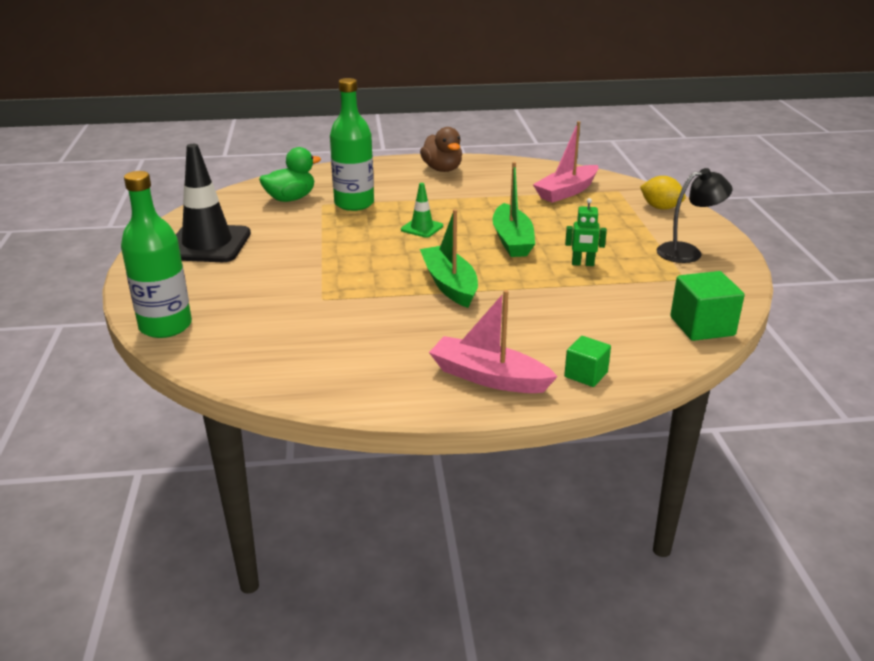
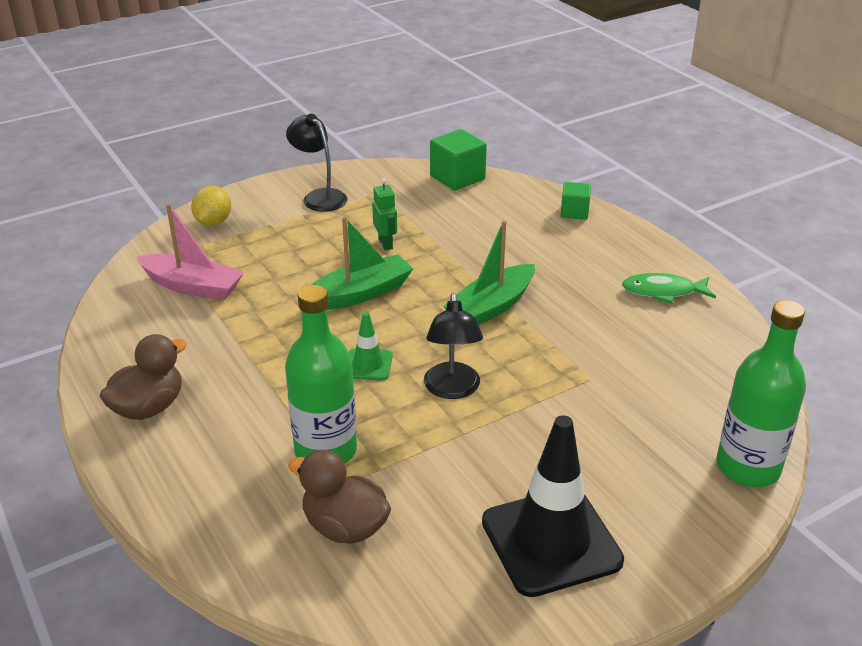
camera: 115 degrees left, 5 degrees up
green duck [259,147,321,202] -> brown duck [288,450,391,544]
pink boat [429,290,558,393] -> none
none -> black lamp [424,293,483,399]
none -> green fish [622,273,716,304]

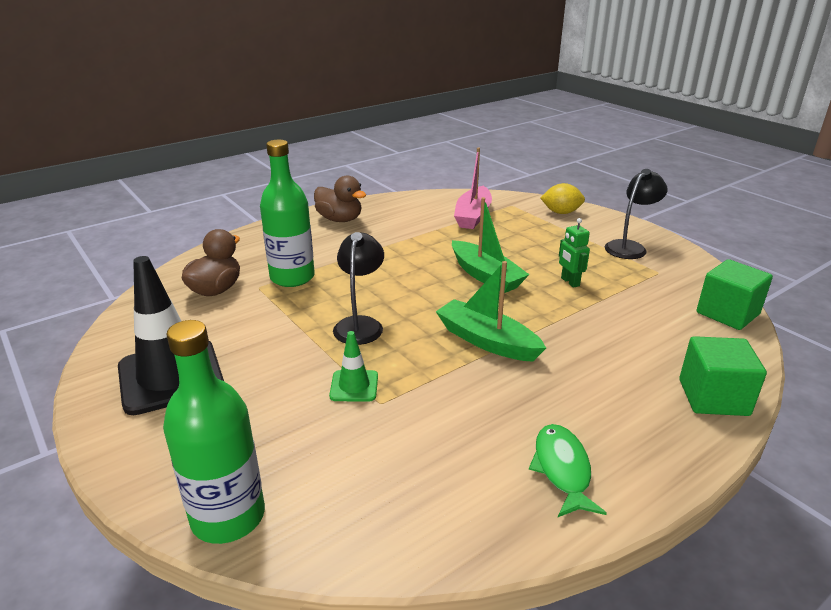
camera: 85 degrees right, 5 degrees down
green traffic cone [349,312,393,381] -> green traffic cone moved to [329,331,378,402]
green robot [372,178,397,250] -> green robot turned 90 degrees clockwise [559,218,590,288]
black lamp [424,293,483,399] -> black lamp turned 105 degrees clockwise [333,232,384,345]
green cube [560,182,591,220] -> green cube [679,336,767,416], size x1.60

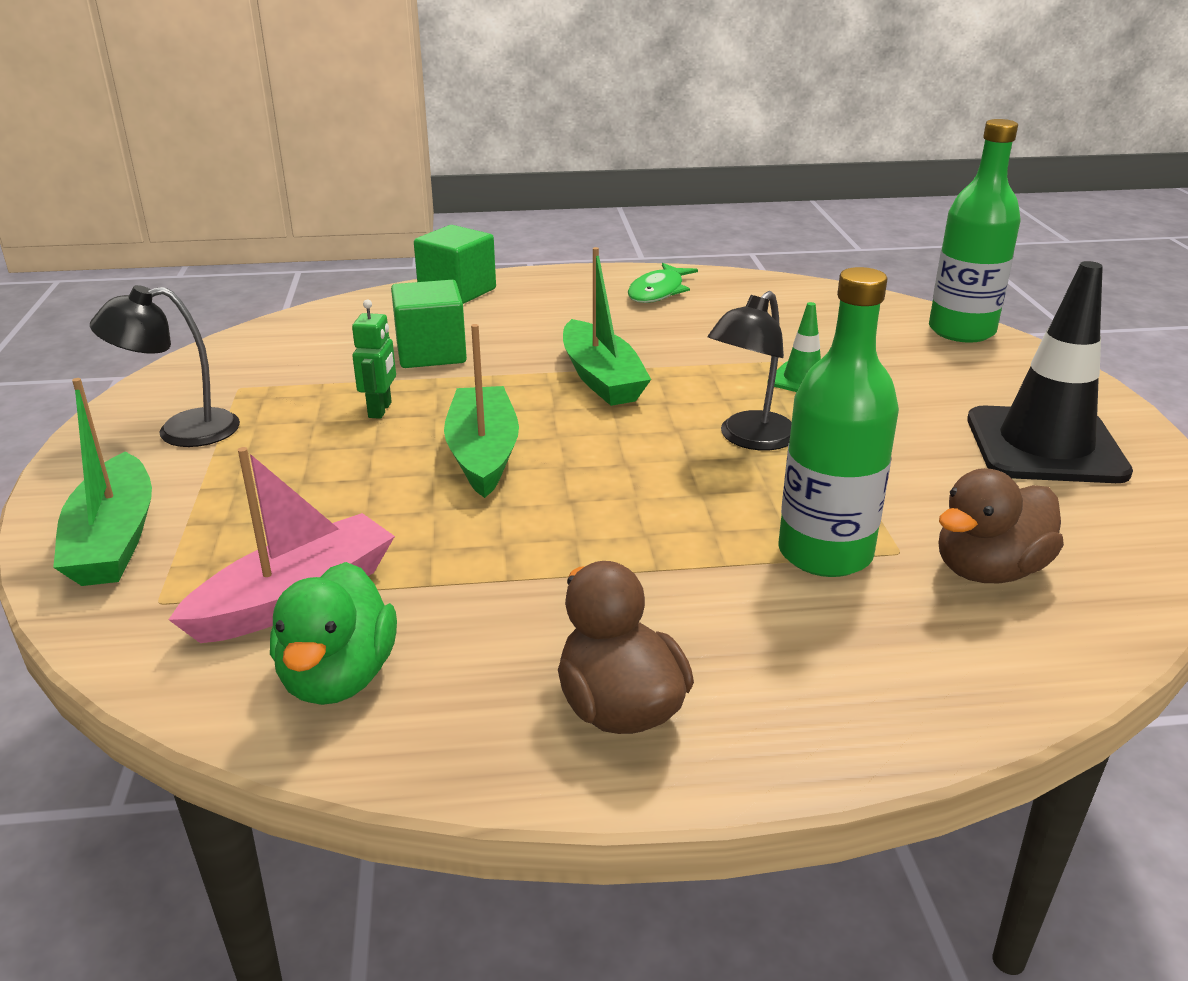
camera: 150 degrees left, 0 degrees up
yellow lemon [540,183,585,214] -> green boat [53,378,152,586]
green cube [697,259,773,330] -> green cube moved to [391,280,467,368]
none -> green duck [270,562,397,705]

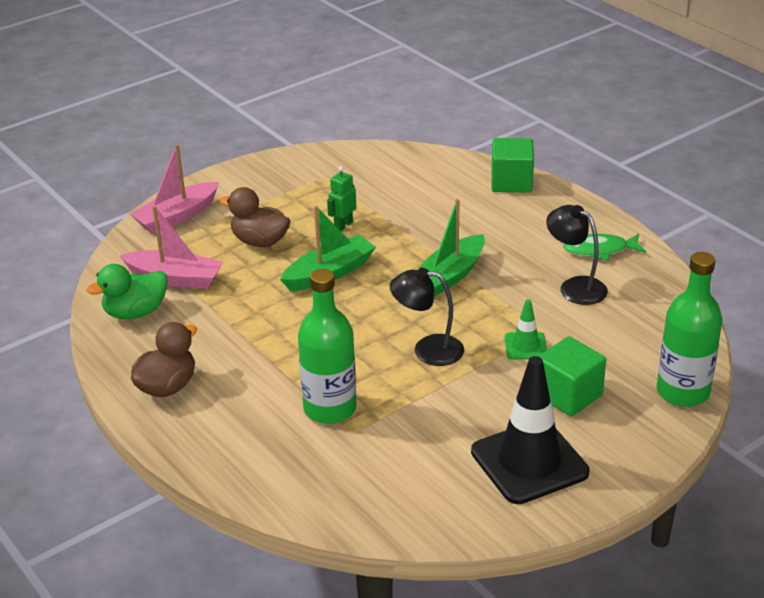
camera: 60 degrees right, 5 degrees up
green boat [53,378,152,586] -> pink boat [130,144,219,234]
black lamp [90,285,240,447] -> black lamp moved to [546,205,608,305]
green robot [352,300,396,419] -> green robot turned 150 degrees clockwise [327,166,356,231]
green cube [391,280,467,368] -> green cube moved to [538,336,606,417]
brown duck [938,468,1064,583] -> brown duck moved to [220,187,290,247]

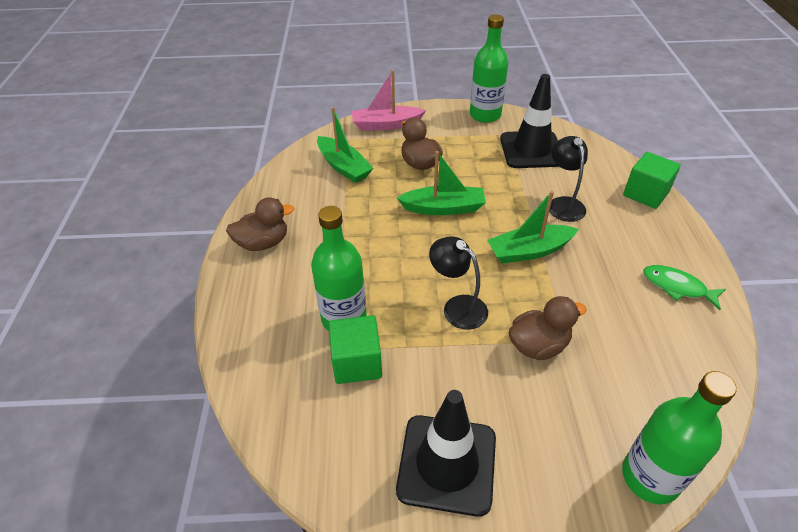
camera: 35 degrees right, 10 degrees up
green duck [87,264,168,319] -> none
pink boat [119,205,223,289] -> green boat [317,107,373,183]
green robot [327,166,356,231] -> none
green traffic cone [505,299,547,360] -> brown duck [508,296,587,360]
green cube [538,336,606,417] -> green cube moved to [329,315,382,384]
black lamp [546,205,608,305] -> black lamp moved to [549,136,588,222]
none -> green bottle [470,14,508,123]
none -> black traffic cone [500,74,559,168]

